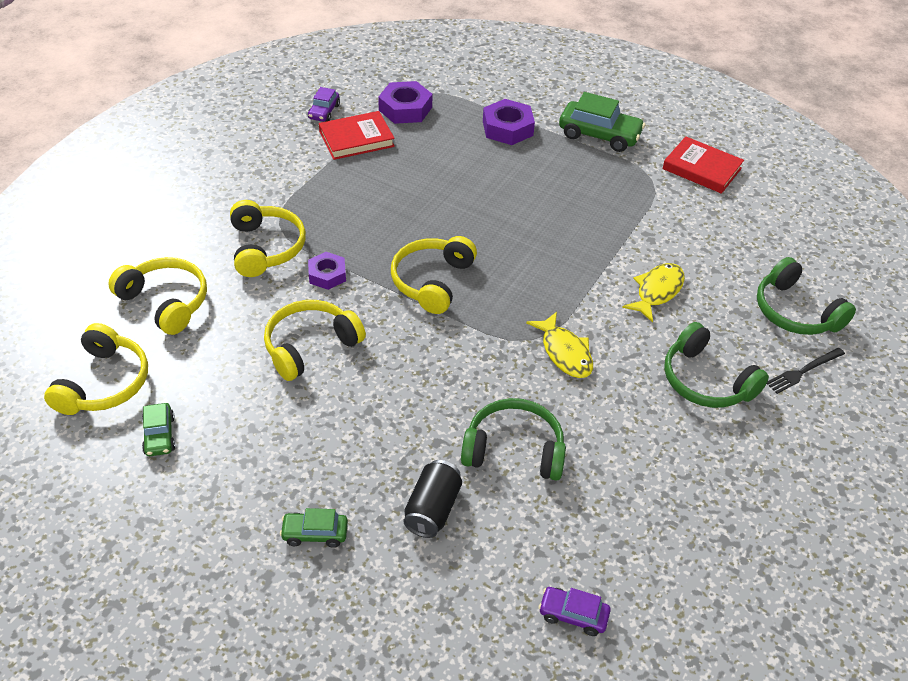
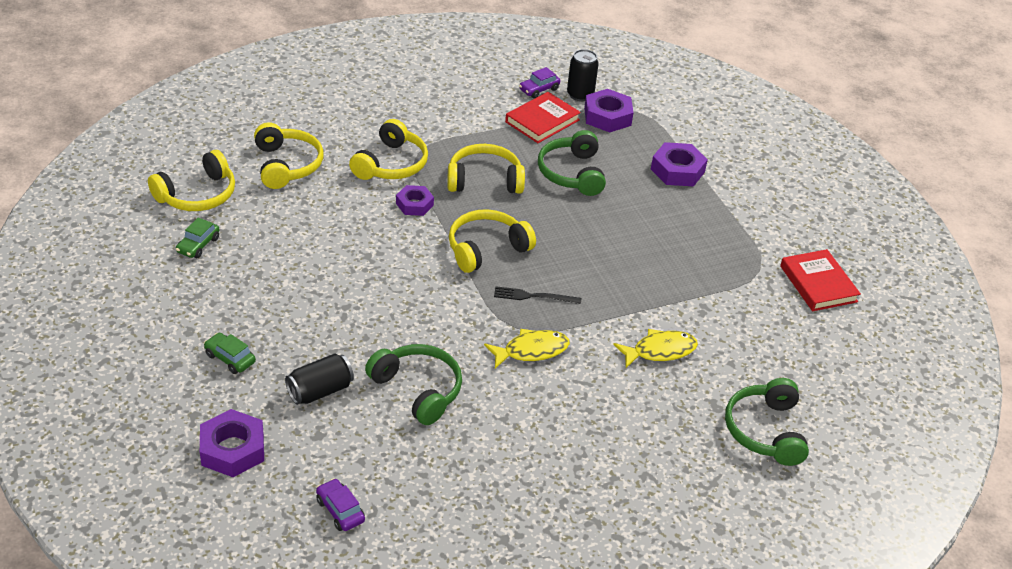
camera: 35 degrees right, 5 degrees down
yellow headphones [264,300,366,381] -> yellow headphones moved to [447,144,525,194]
red book [319,111,395,160] -> red book turned 60 degrees counterclockwise [505,92,581,143]
yellow fish [526,312,593,378] -> yellow fish turned 120 degrees counterclockwise [484,329,570,369]
green car [559,92,645,152] -> none
green headphones [664,322,769,408] -> green headphones moved to [538,130,606,196]
black fork [767,348,845,394] -> black fork moved to [494,286,581,304]
none -> purple nut [200,409,264,477]
none -> black can [567,49,599,102]

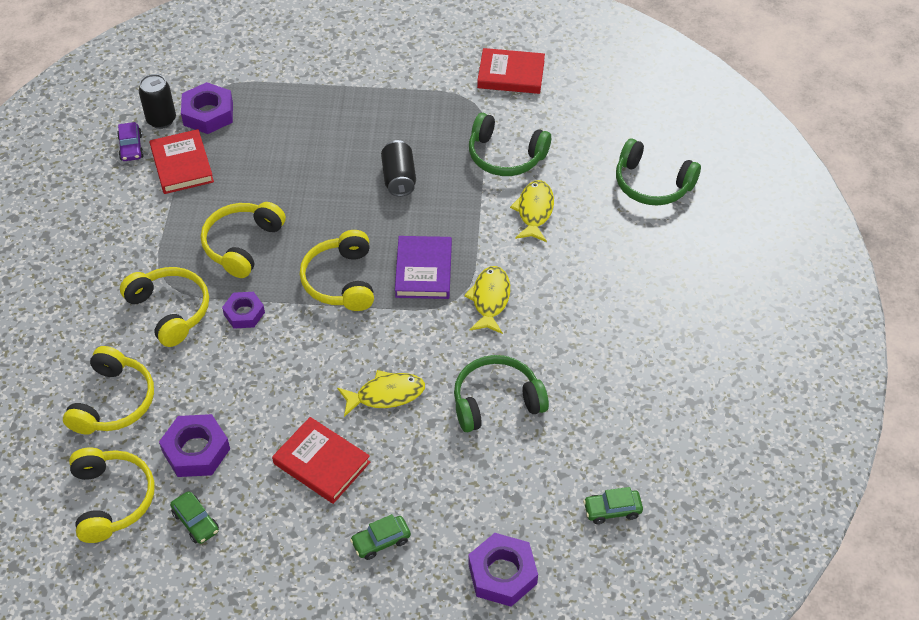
camera: 60 degrees left, 10 degrees up
yellow headphones [254,122,323,189] -> yellow headphones turned 90 degrees clockwise [63,346,154,435]
black can [285,353,354,405] -> black can moved to [381,140,416,197]
purple car [316,478,365,531] -> green car [583,487,643,524]
black fork [494,286,581,304] -> purple book [395,236,452,299]
green headphones [538,130,606,196] -> green headphones moved to [469,113,551,176]
purple nut [651,142,708,186] -> purple nut moved to [159,414,230,477]
none -> red book [272,417,370,504]
none -> yellow fish [337,370,425,417]

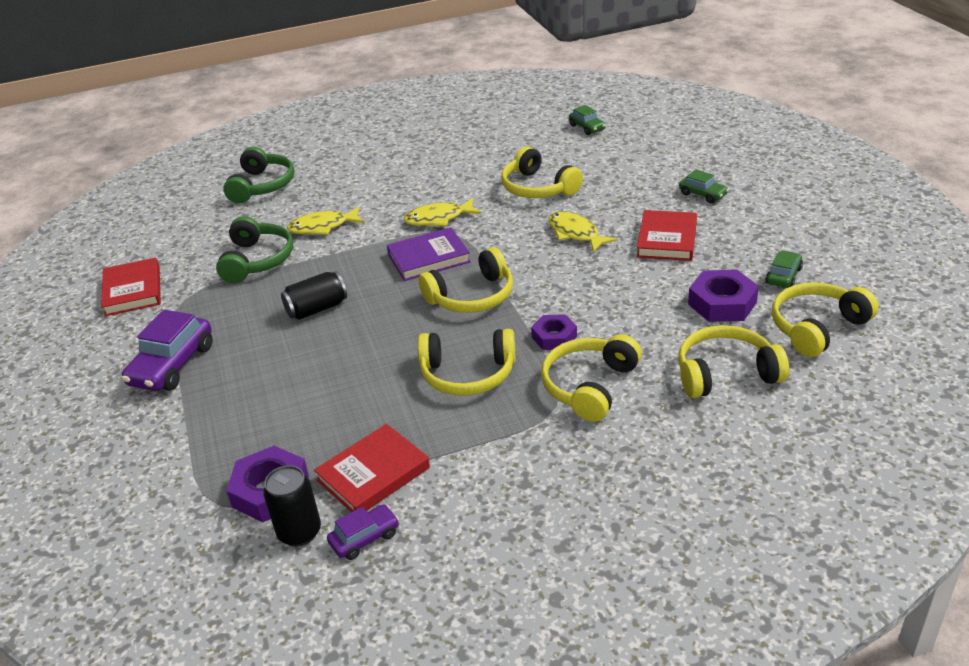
camera: 110 degrees left, 15 degrees down
green headphones [454,355,549,432] -> yellow headphones [501,146,583,198]
purple nut [468,533,538,607] -> none
none -> purple car [122,310,213,391]

